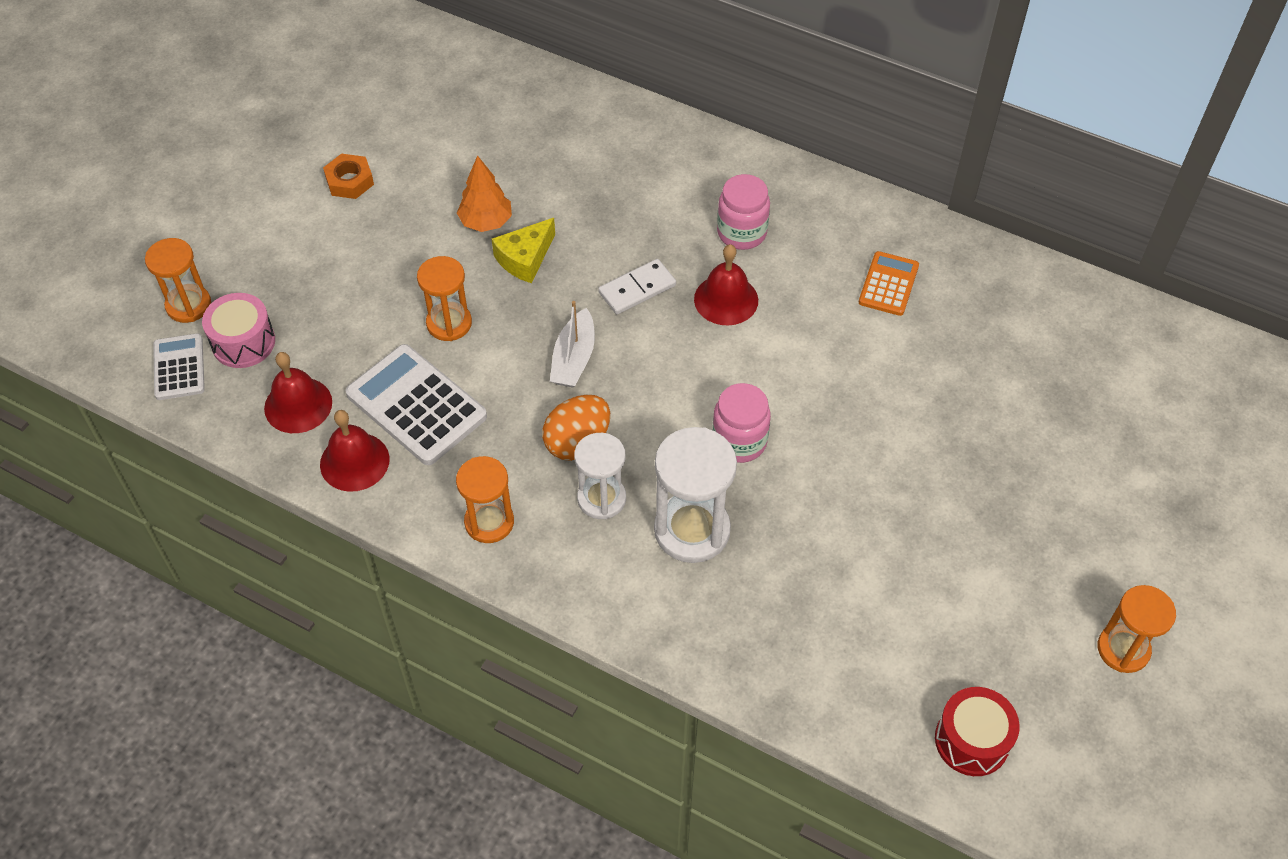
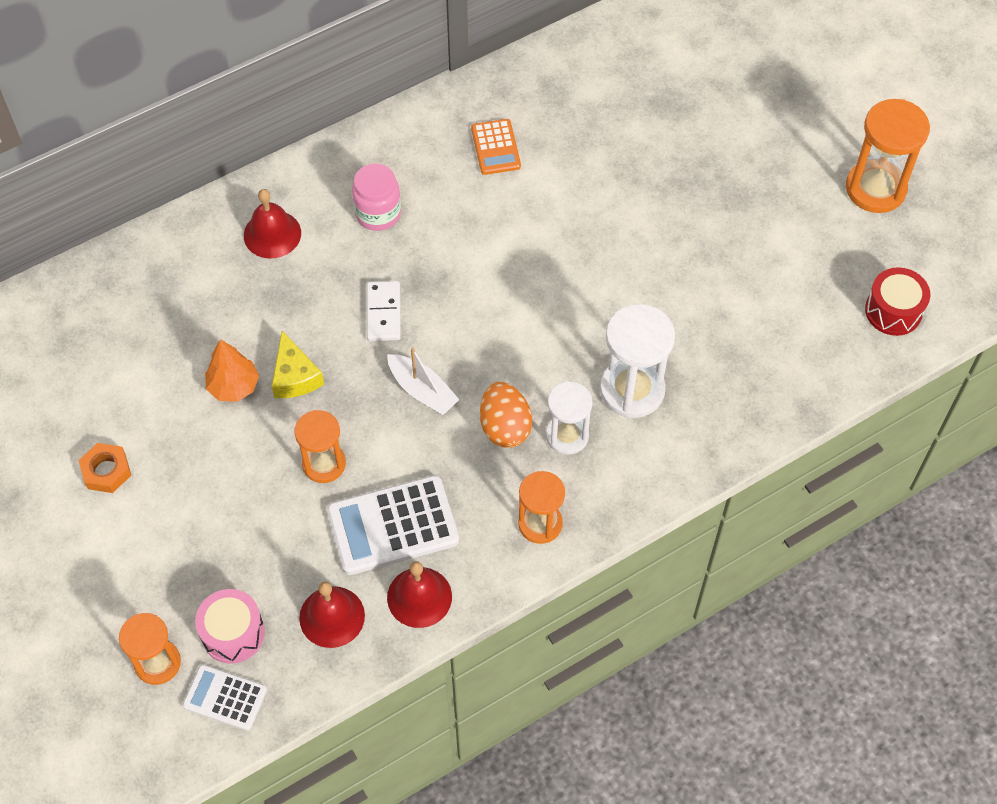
camera: 60 degrees left, 5 degrees up
red bell [694,244,758,325] -> red bell moved to [244,189,301,259]
pink jar [712,383,771,463] -> none
orange calculator [859,251,919,316] -> orange calculator turned 150 degrees counterclockwise [471,119,521,175]
orange hourglass [1098,585,1176,673] -> orange hourglass [846,99,930,213], size x1.53

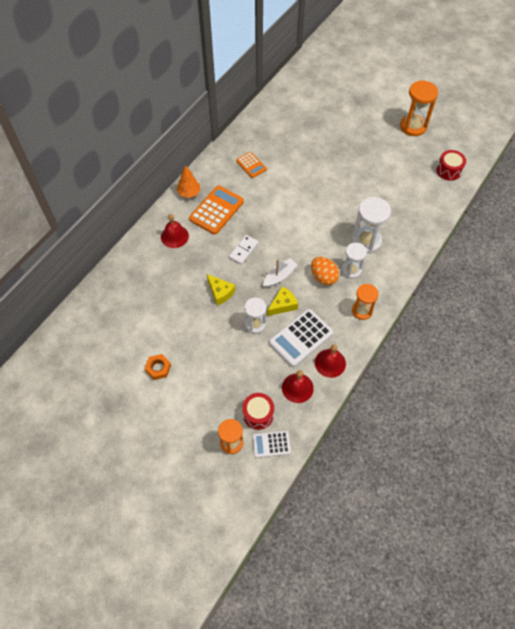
camera: 25 degrees left, 0 degrees up
pink drum [195,589,265,663] -> red drum [242,393,274,430]
orange tree [205,339,259,402] -> orange tree moved to [177,165,201,198]
orange hourglass [294,410,346,483] -> white hourglass [244,298,266,334]
pink jar [352,164,401,231] -> orange calculator [189,186,244,235]
white domino [367,281,401,341] -> white domino turned 60 degrees clockwise [229,235,259,265]
white boat [387,347,459,415] -> white boat turned 60 degrees counterclockwise [263,258,298,287]
none -> yellow cheese [267,286,298,316]

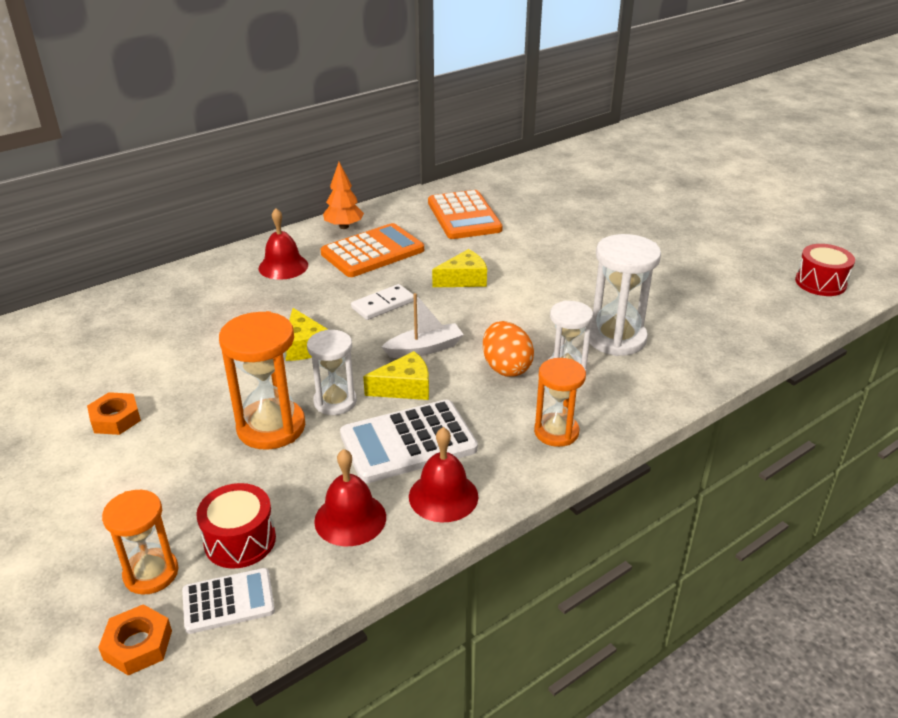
camera: 20 degrees right, 25 degrees down
orange calculator [236,152,267,178] -> orange calculator [428,190,503,239], size x1.71
white calculator [252,431,291,458] -> white calculator turned 150 degrees clockwise [182,568,275,634]
orange hourglass [400,80,438,136] -> orange hourglass moved to [219,311,305,450]
none -> orange nut [98,604,172,676]
none -> yellow cheese [432,249,487,287]

